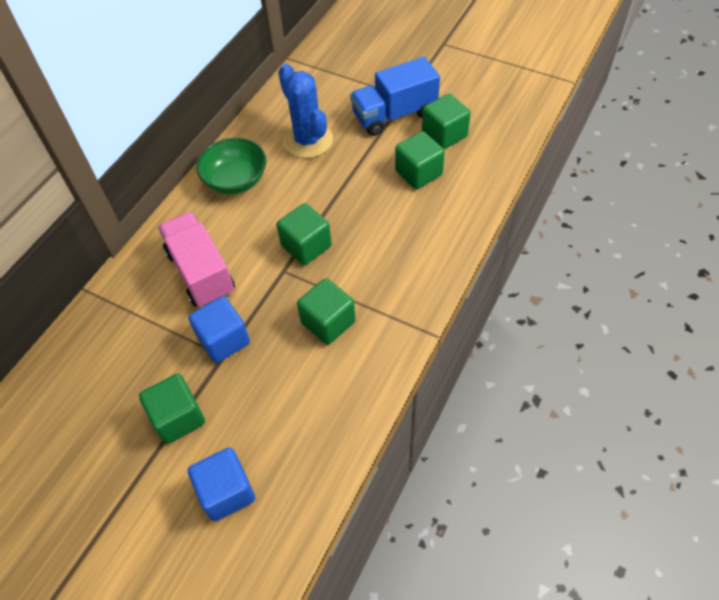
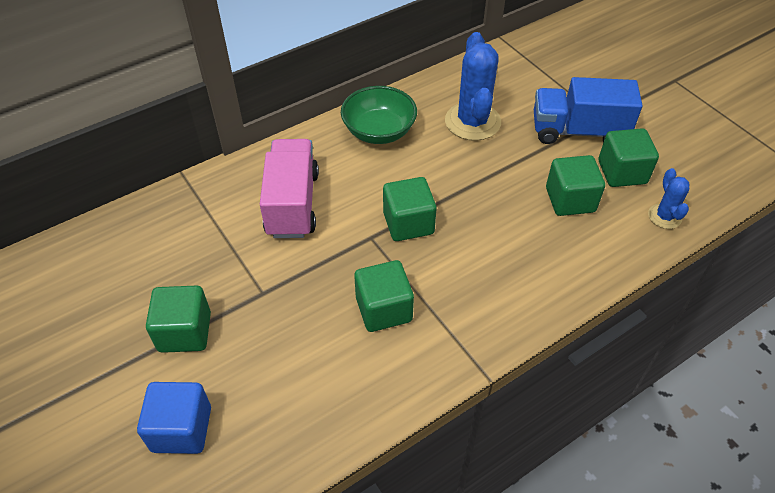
camera: 25 degrees right, 5 degrees down
blue cube [188,296,250,363] -> none
none -> blue cactus [648,168,690,229]

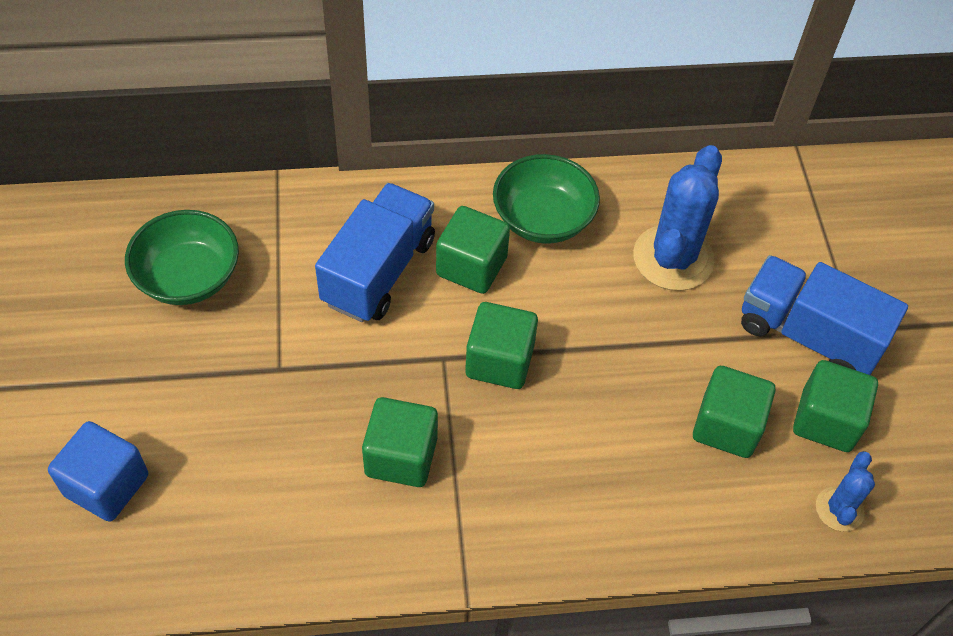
camera: 25 degrees right, 5 degrees up
green cube [146,286,211,353] -> green cube moved to [436,206,510,294]
pink truck [260,139,319,238] -> blue truck [315,183,435,322]
none -> green bowl [125,210,239,305]

